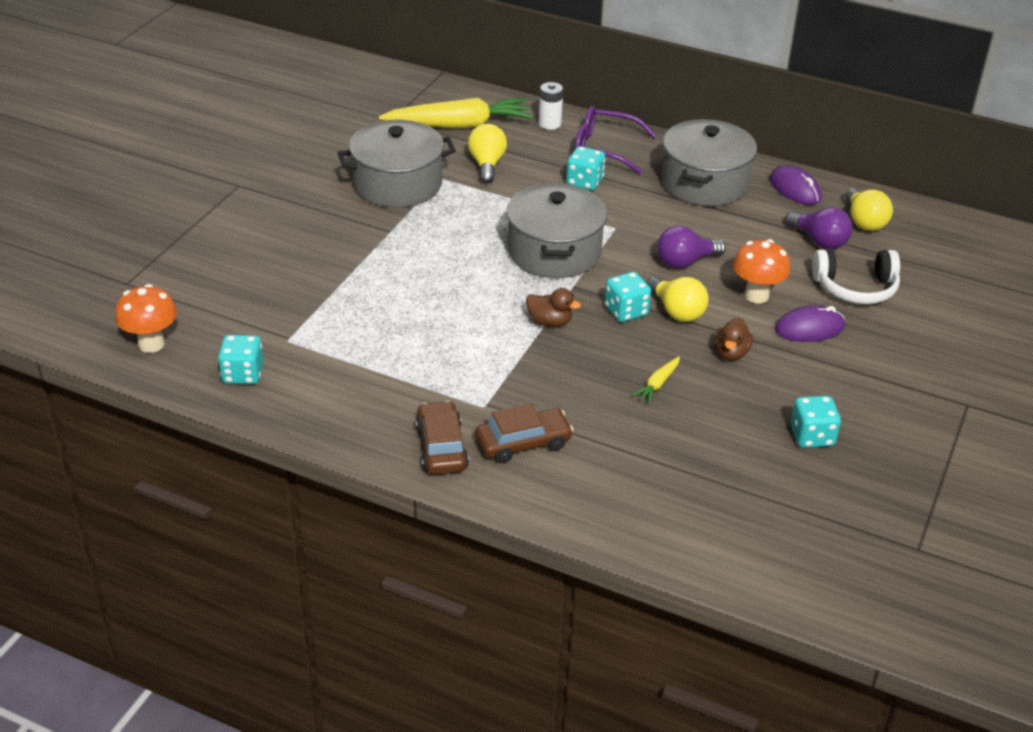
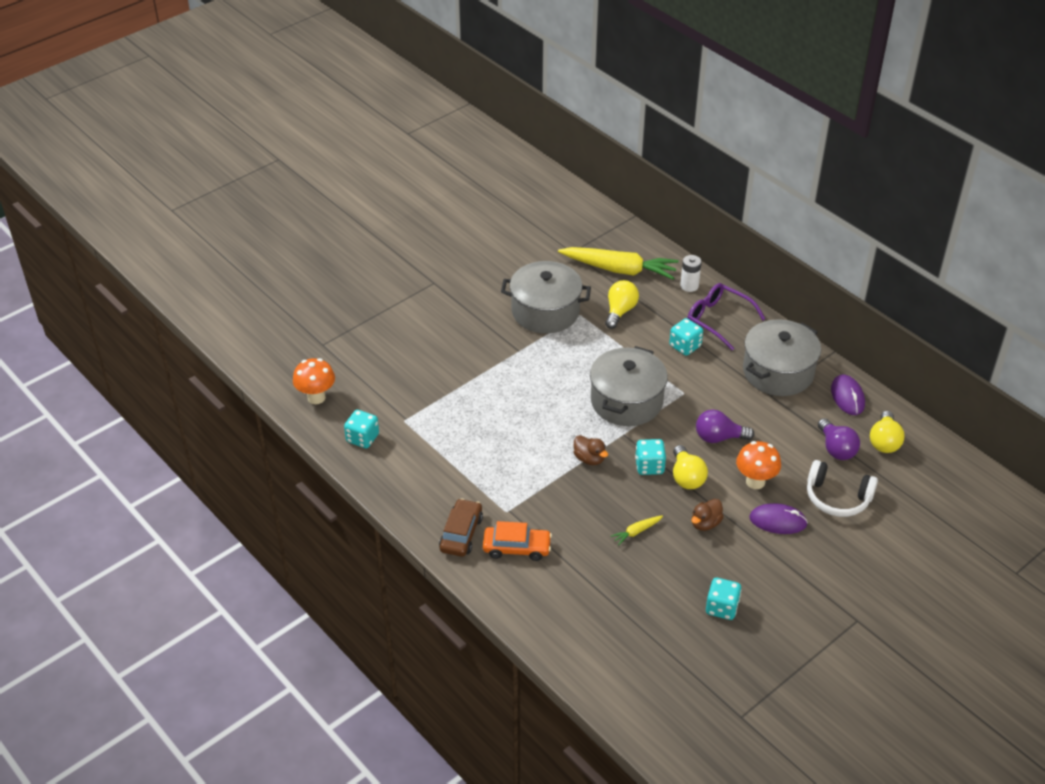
camera: 25 degrees right, 5 degrees up
brown car [475,403,573,463] -> orange car [483,521,552,561]

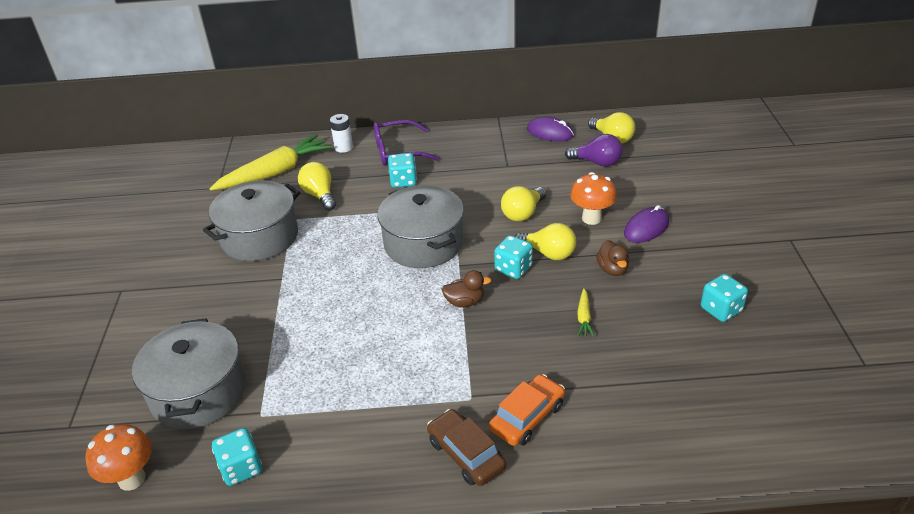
camera: 50 degrees left, 5 degrees down
purple light bulb [696,410,754,443] -> yellow light bulb [501,186,547,221]
grey pot [743,319,821,396] -> grey pot moved to [132,318,246,429]
white headphones [807,460,878,517] -> none

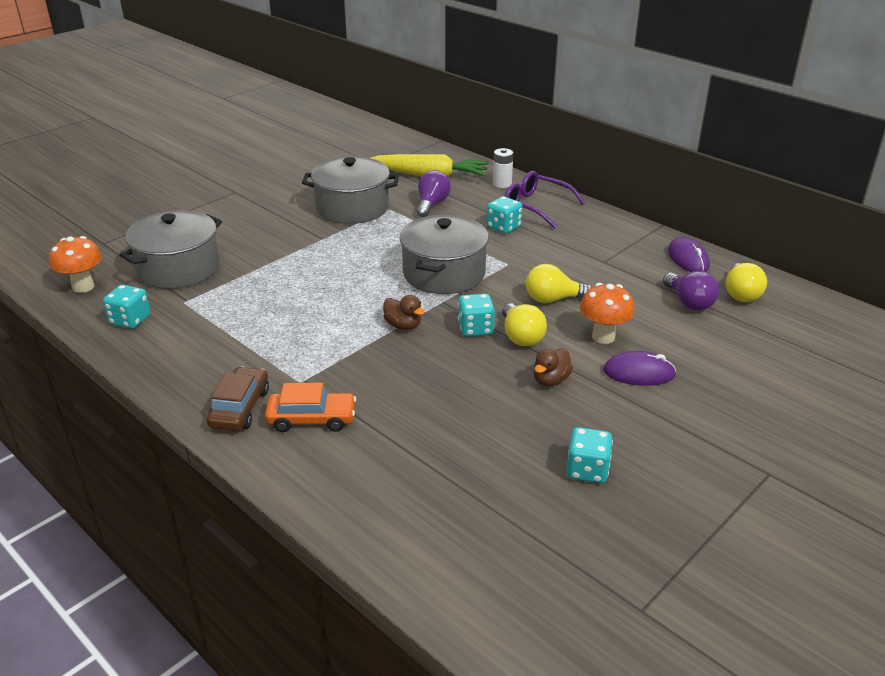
camera: 45 degrees right, 5 degrees down
yellow light bulb [298,162,336,211] -> purple light bulb [416,170,451,217]
yellow carrot [577,288,595,337] -> none

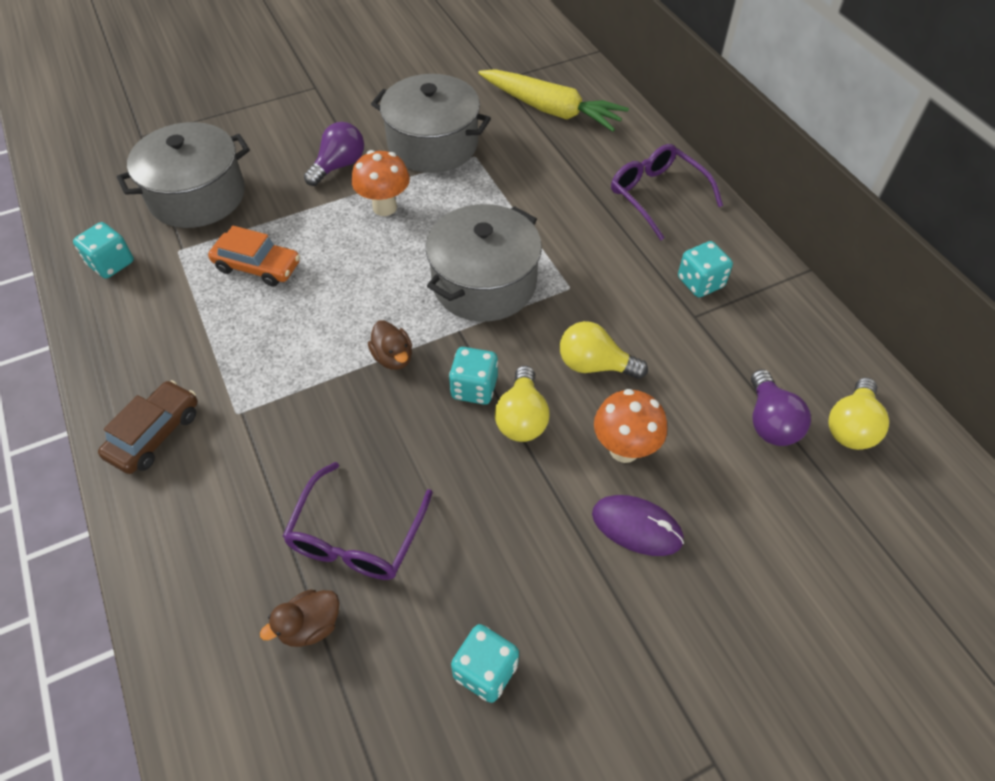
camera: 20 degrees right, 20 degrees up
orange mushroom [49,236,102,293] -> orange mushroom moved to [352,150,410,216]
orange car [265,383,356,432] -> orange car moved to [208,226,300,287]
purple light bulb [416,170,451,217] -> purple light bulb moved to [304,122,364,186]
turquoise dice [487,196,523,234] -> turquoise dice moved to [678,241,733,297]
white battery [493,148,513,188] -> none
brown duck [533,348,573,386] -> brown duck moved to [260,589,339,647]
purple mouse [668,237,710,272] -> none
none -> purple glasses [283,462,433,580]

